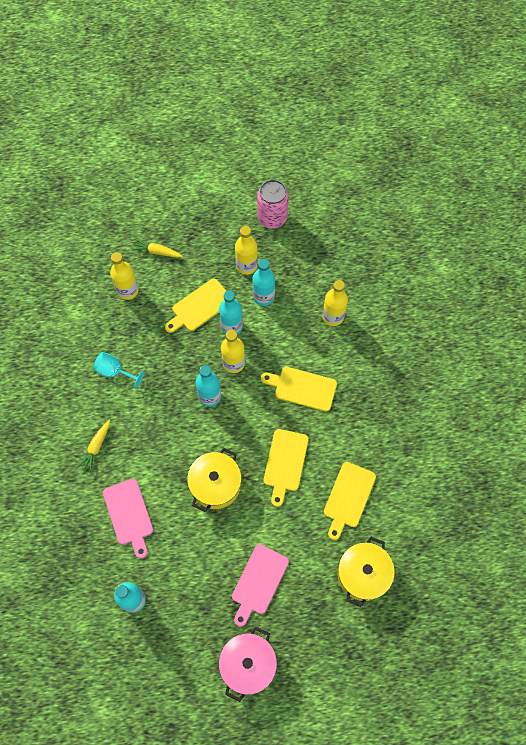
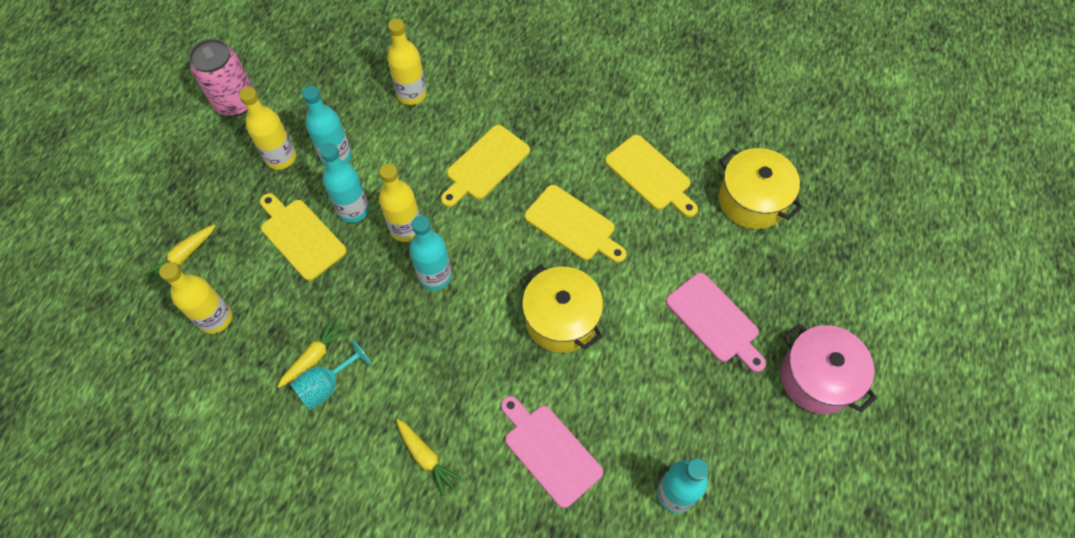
camera: 65 degrees left, 5 degrees down
pink cutting board [103,479,153,558] -> pink cutting board turned 135 degrees counterclockwise [501,396,603,508]
yellow cutting board [165,279,226,333] -> yellow cutting board turned 150 degrees clockwise [260,193,347,281]
none -> yellow carrot [277,318,349,388]

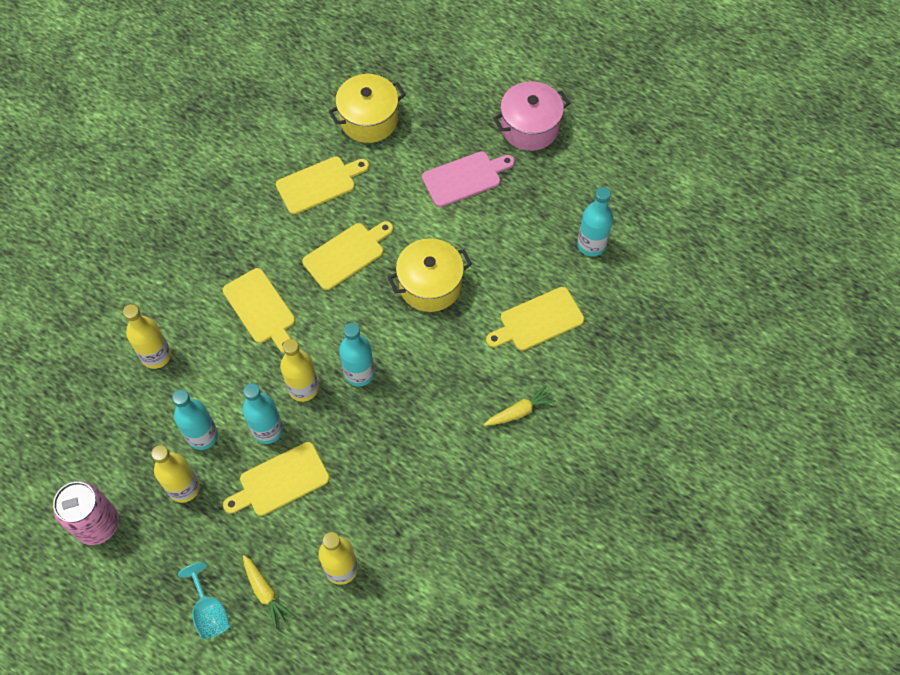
camera: 75 degrees left, 0 degrees up
yellow carrot [277,318,349,388] -> none
turquoise goblet [290,340,371,410] -> turquoise goblet moved to [178,562,230,639]
pink cutting board [501,396,603,508] -> yellow cutting board [486,287,584,351]

